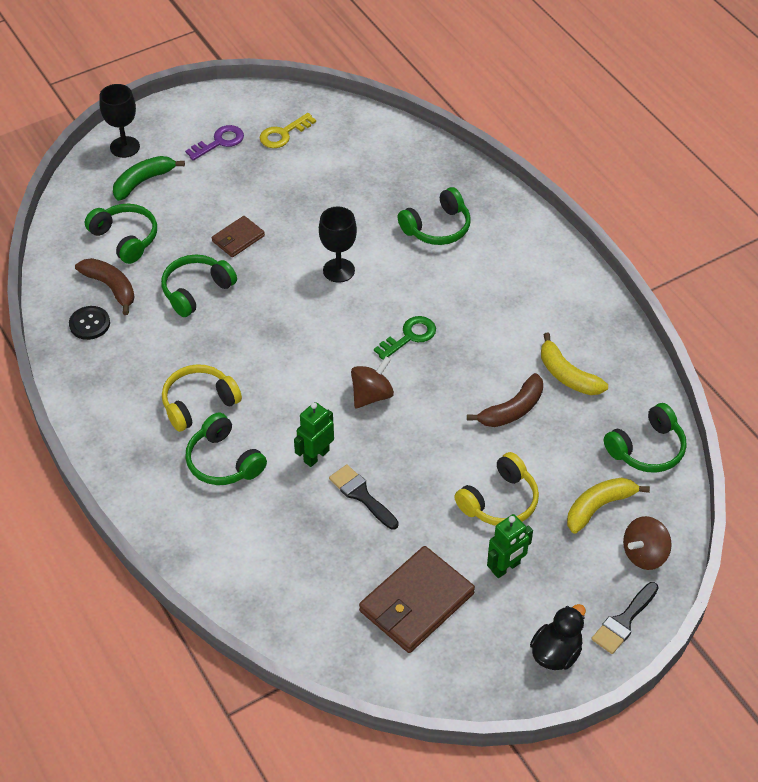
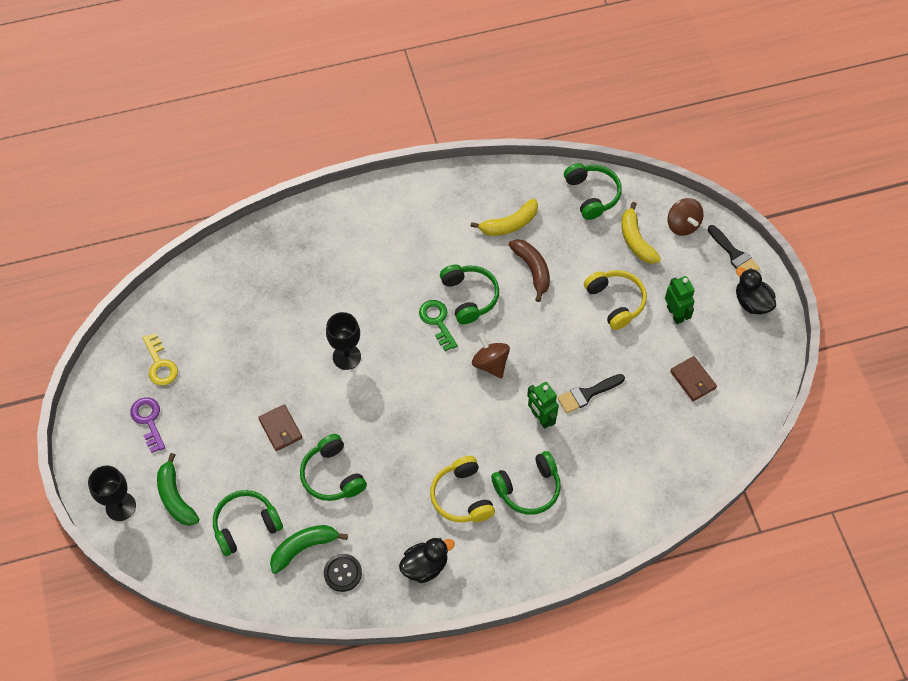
camera: 75 degrees left, 10 degrees up
brown banana [75,258,135,315] -> green banana [270,525,348,574]
brown wallet [359,546,475,653] -> brown wallet [670,356,717,401], size x0.54
green headphones [398,187,471,245] -> green headphones moved to [440,264,499,324]
none -> black duck [399,538,455,583]

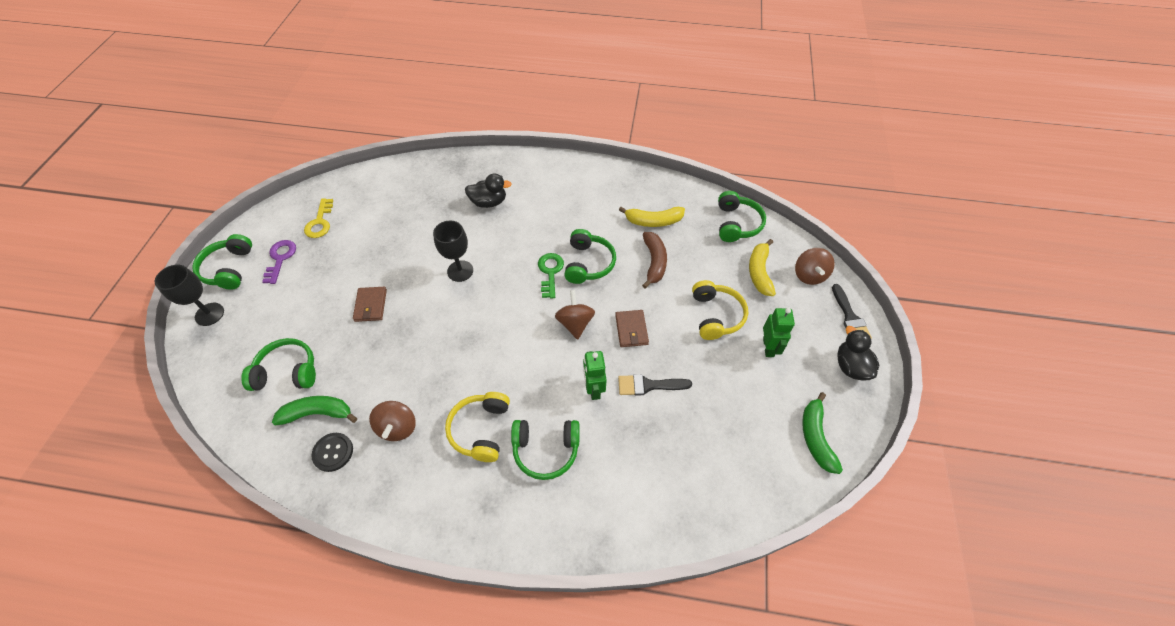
camera: 25 degrees right, 5 degrees down
green banana [157,453,199,526] -> green banana moved to [802,392,843,474]
green headphones [300,434,367,501] -> green headphones moved to [192,234,252,290]
black duck [399,538,455,583] -> black duck moved to [465,174,512,208]
brown wallet [670,356,717,401] -> brown wallet moved to [615,310,649,347]
none -> brown spinning top [369,401,416,441]

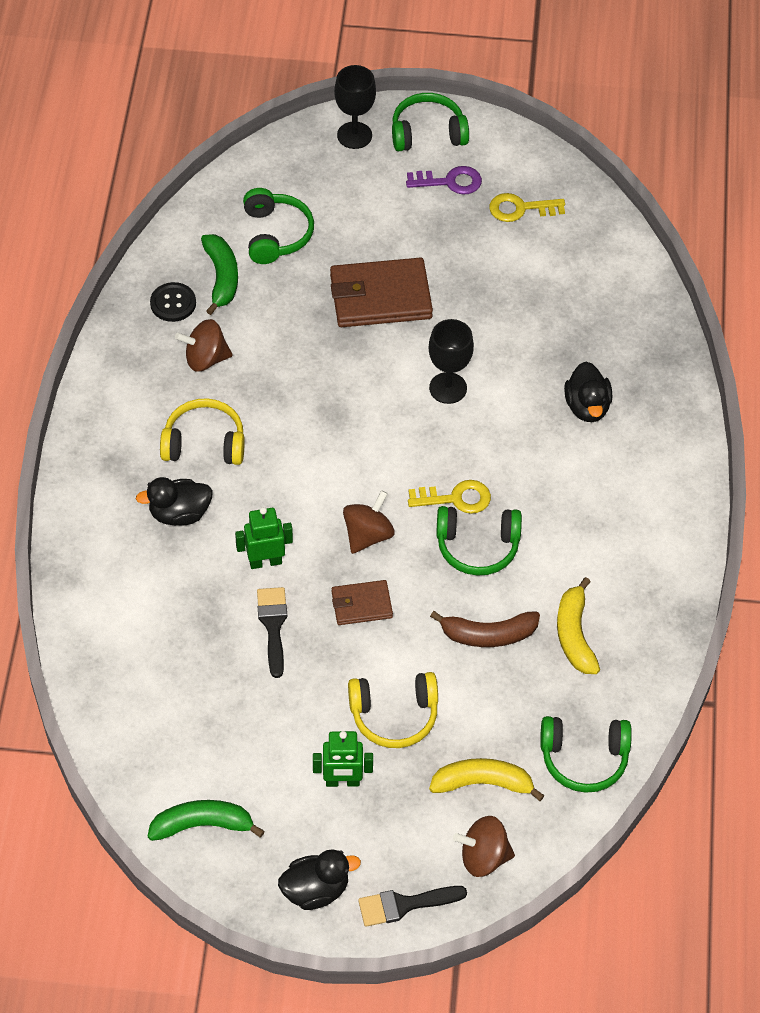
camera: 85 degrees right, 0 degrees up
brown wallet [353,287,387,322] -> brown wallet [330,258,433,327], size x1.84
green headphones [511,420,580,480] -> black duck [136,477,213,526]
green key [538,253,564,299] -> yellow key [408,480,491,514]
brown spinning top [555,290,595,340] -> brown spinning top turned 45 degrees counterclockwise [343,490,395,554]

